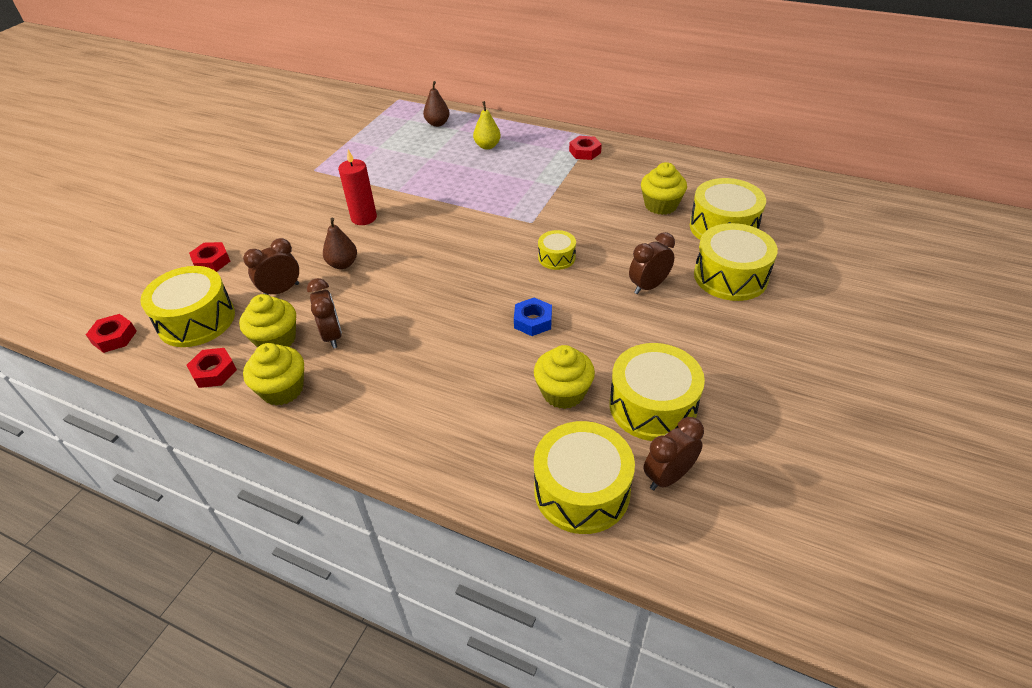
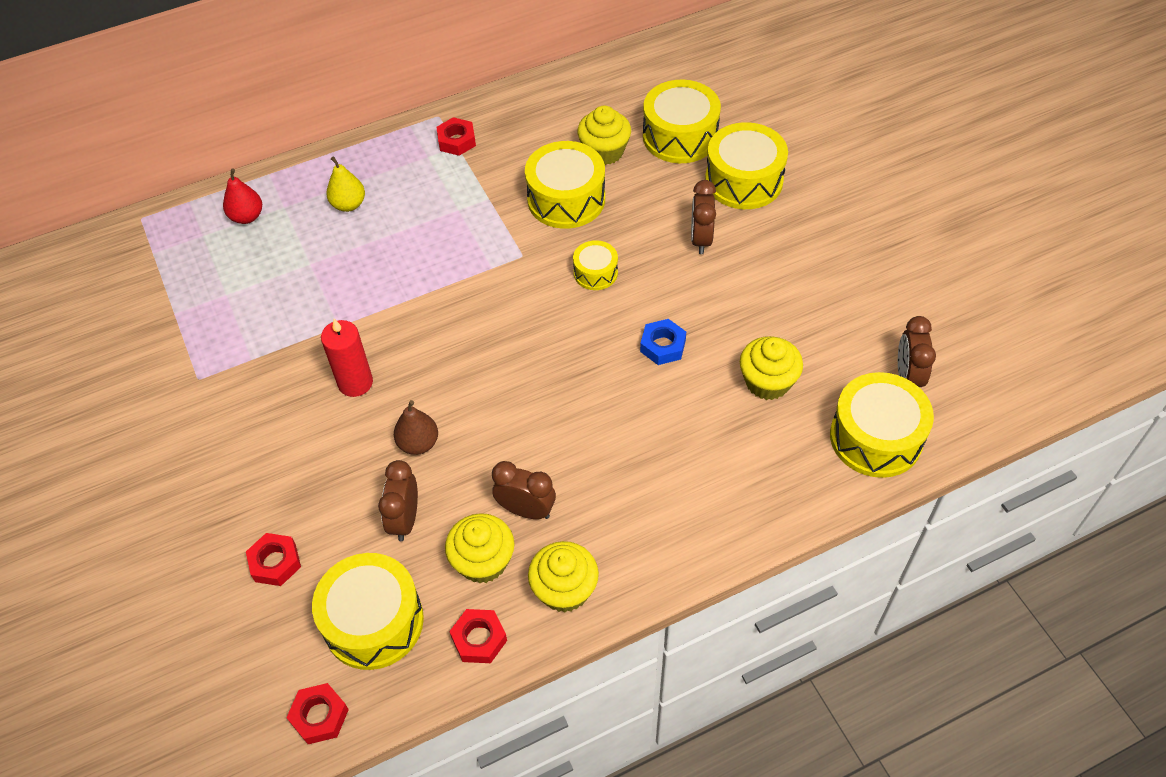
camera: 50 degrees left, 10 degrees up
brown pear [423,81,450,127] -> red pear [223,169,262,224]
yellow drum [610,343,705,441] -> yellow drum moved to [525,141,605,229]

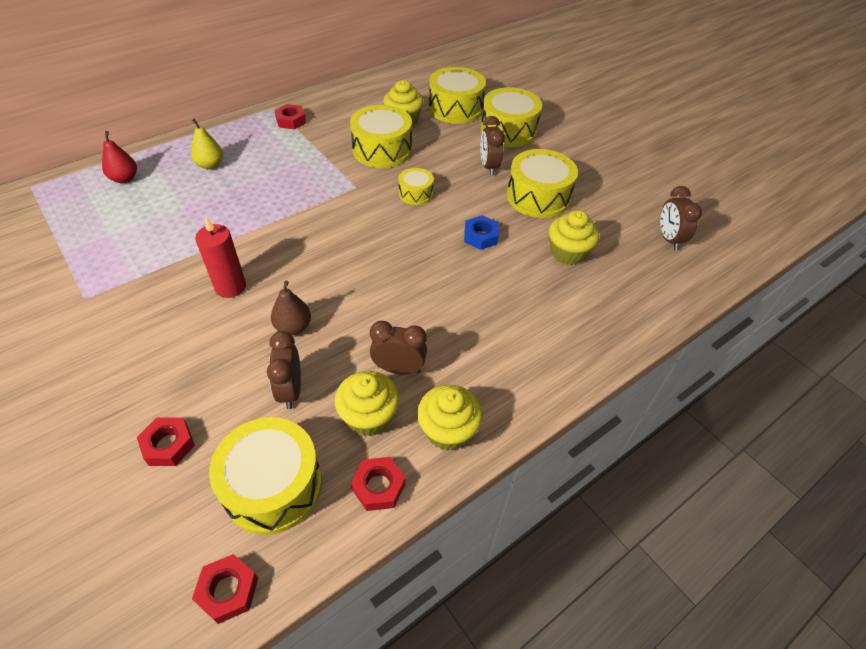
camera: 15 degrees left, 5 degrees down
yellow drum [830,372,934,478] -> yellow drum moved to [507,149,578,218]

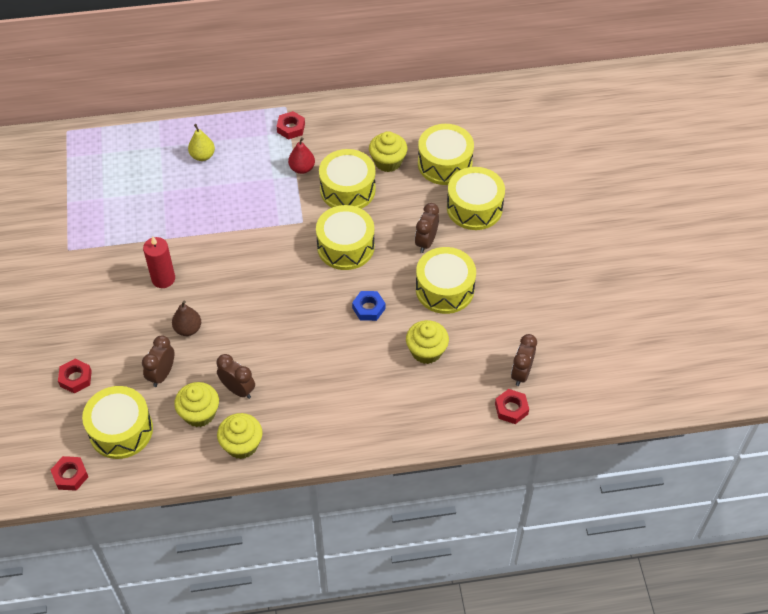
camera: 30 degrees right, 5 degrees up
red pear [102,131,137,183] -> red pear moved to [288,137,315,174]
red nut [351,457,406,511] -> red nut moved to [495,389,529,424]
yellow drum [398,168,434,205] -> yellow drum [316,205,375,270], size x1.85

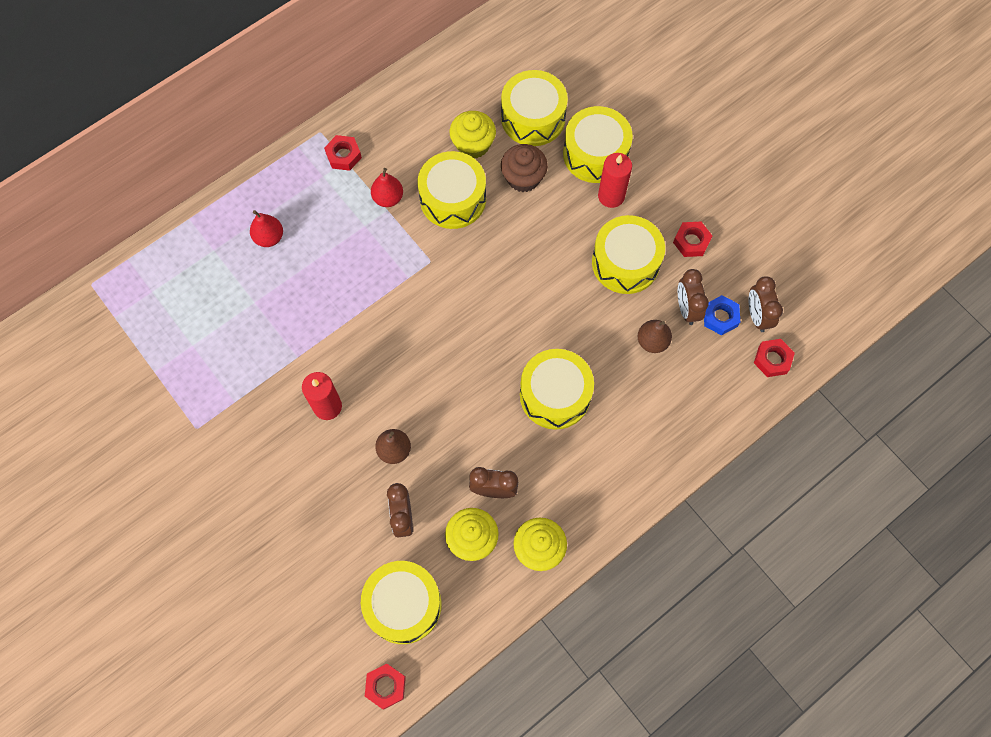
camera: 30 degrees left, 15 degrees up
red nut [58,359,92,394] -> red nut moved to [673,222,712,257]
yellow pear [188,124,215,161] -> red pear [250,210,283,247]
yellow drum [316,205,375,270] -> yellow drum moved to [520,349,594,430]
blue nut [352,291,385,321] -> blue nut moved to [704,295,740,335]
yellow cupcake [406,320,449,364] -> brown pear [637,320,672,353]
brown clock [415,203,439,253] -> brown clock moved to [678,269,709,325]
none -> brown cupcake [501,144,548,192]
none -> red candle [598,153,632,208]

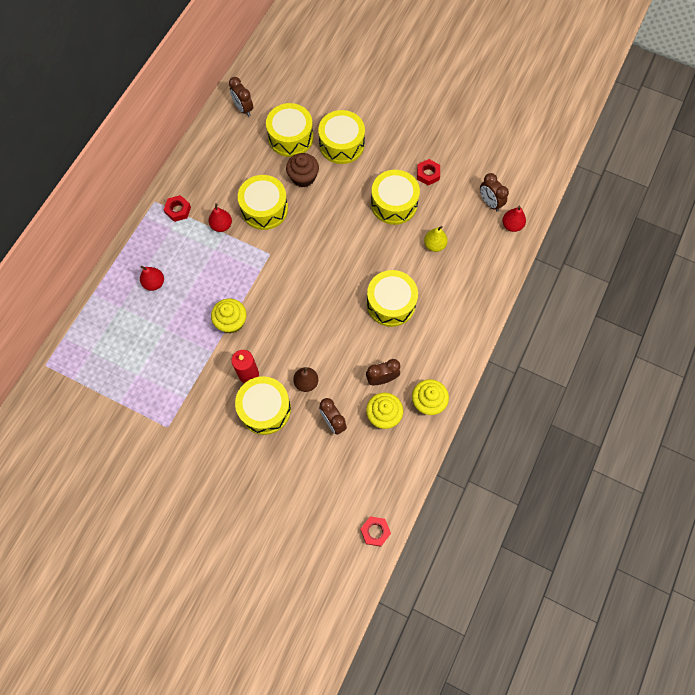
camera: 25 degrees left, 0 degrees up
yellow drum [361,561,442,644] -> yellow drum moved to [235,376,291,435]
yellow cupcake [450,111,496,158] -> yellow cupcake moved to [211,299,247,333]
red candle [598,153,632,208] -> none
brown pear [637,320,672,353] -> yellow pear [424,226,448,252]
brown clock [678,269,709,325] -> brown clock moved to [229,77,253,117]
blue nut [704,295,740,335] -> none
red nut [754,339,795,377] -> red pear [502,205,526,232]

